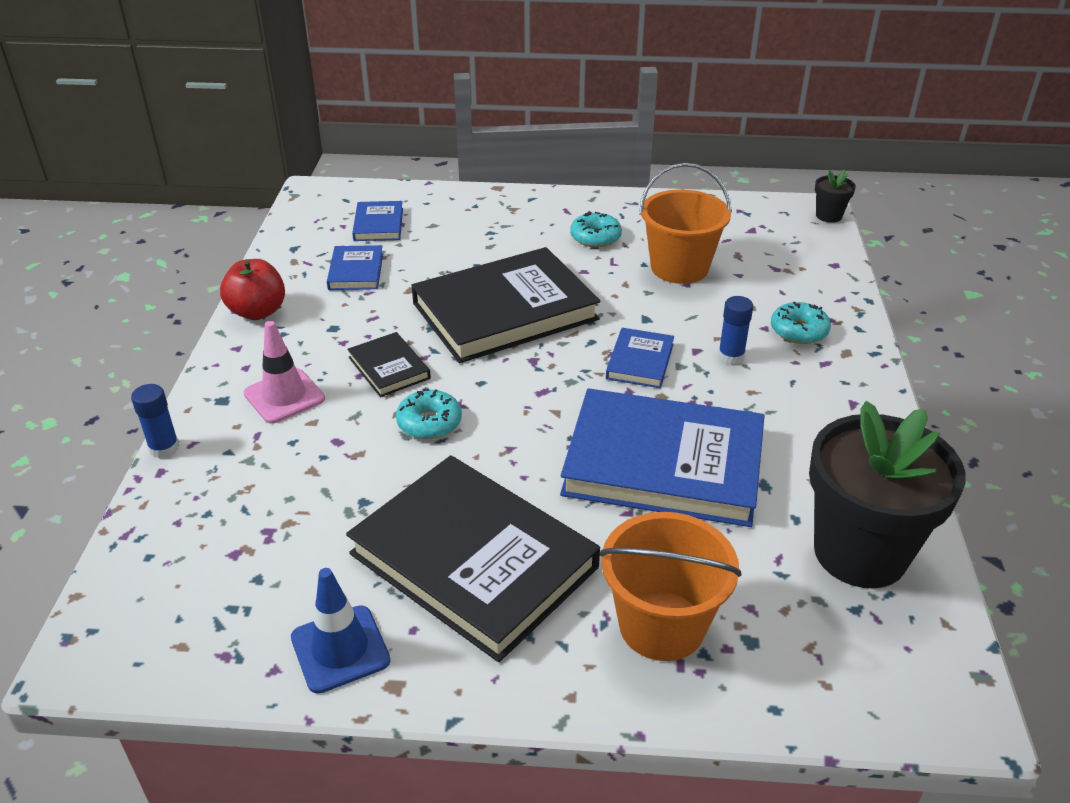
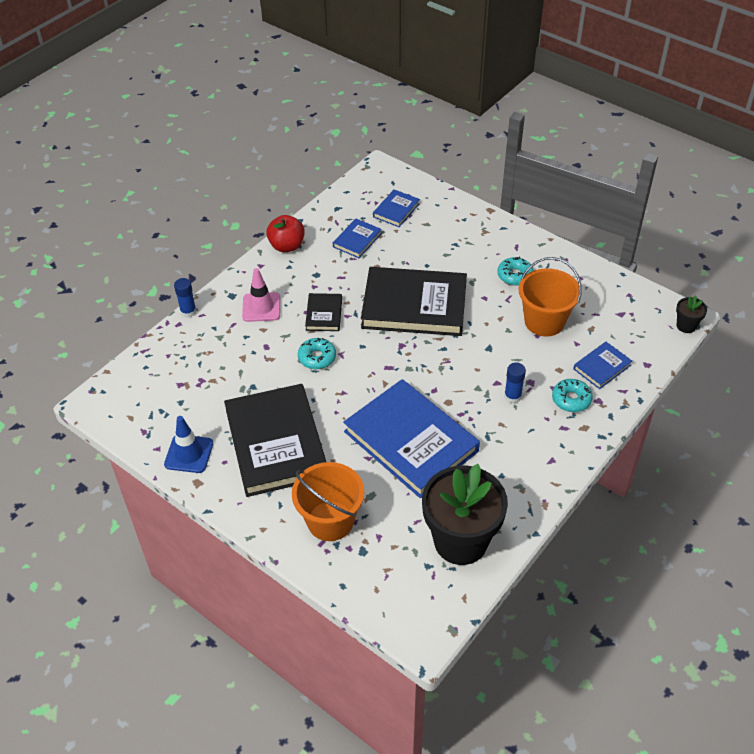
camera: 35 degrees right, 10 degrees up
blue book [606,328,674,388] -> blue book moved to [573,342,632,389]

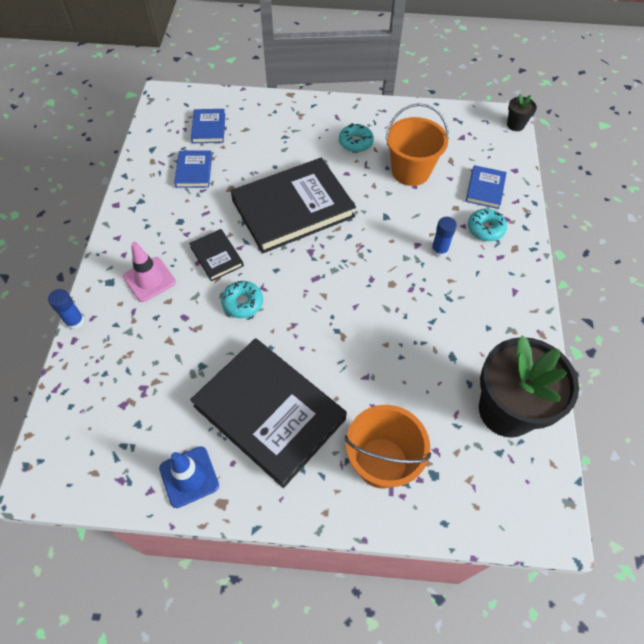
camera: 35 degrees left, 10 degrees up
red apple [266,215,305,252] -> none
blue book [343,379,480,498] -> none

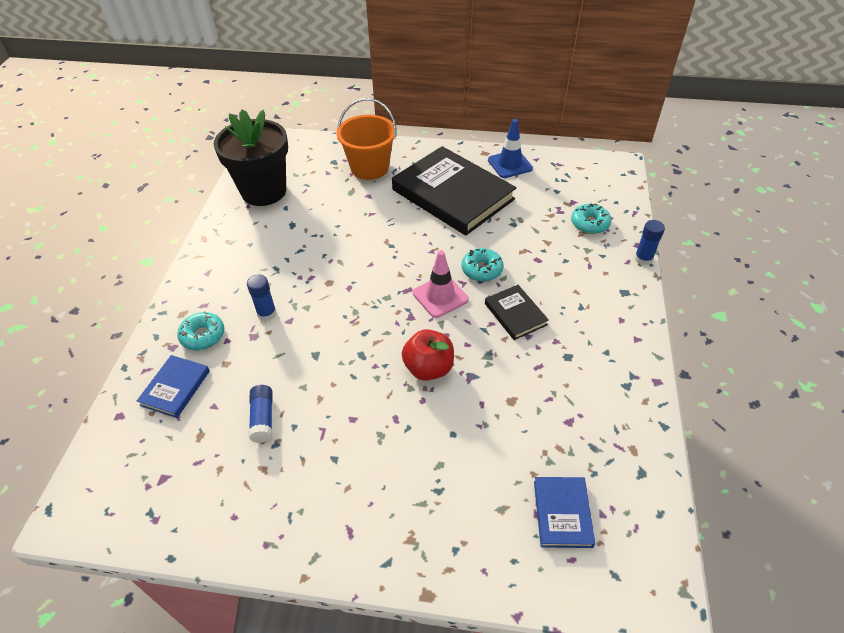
camera: 175 degrees left, 10 degrees down
pink traffic cone [123,242,176,302] -> pink traffic cone moved to [413,250,469,318]
blue book [174,150,212,188] -> none
black book [231,158,356,254] -> red apple [402,329,454,381]
turquoise donut [339,123,374,152] -> turquoise donut moved to [571,203,611,234]
orange bucket [385,103,449,186] -> blue glue stick [249,385,273,443]
black flower pot [507,94,537,131] -> none

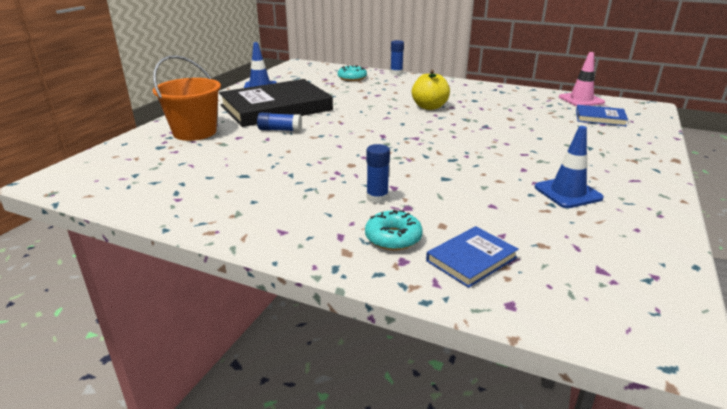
camera: 75 degrees left, 20 degrees down
blue book [137,355,210,418] -> blue book turned 75 degrees counterclockwise [426,226,519,288]
black flower pot [214,109,288,206] -> none
blue glue stick [249,385,273,443] -> blue glue stick moved to [257,113,302,132]
red apple [402,329,454,381] -> none
pink traffic cone [413,250,469,318] -> pink traffic cone moved to [559,52,605,106]
turquoise donut [462,248,503,282] -> none
black book [485,285,549,340] -> yellow apple [412,70,450,110]
none -> blue traffic cone [535,126,604,208]

